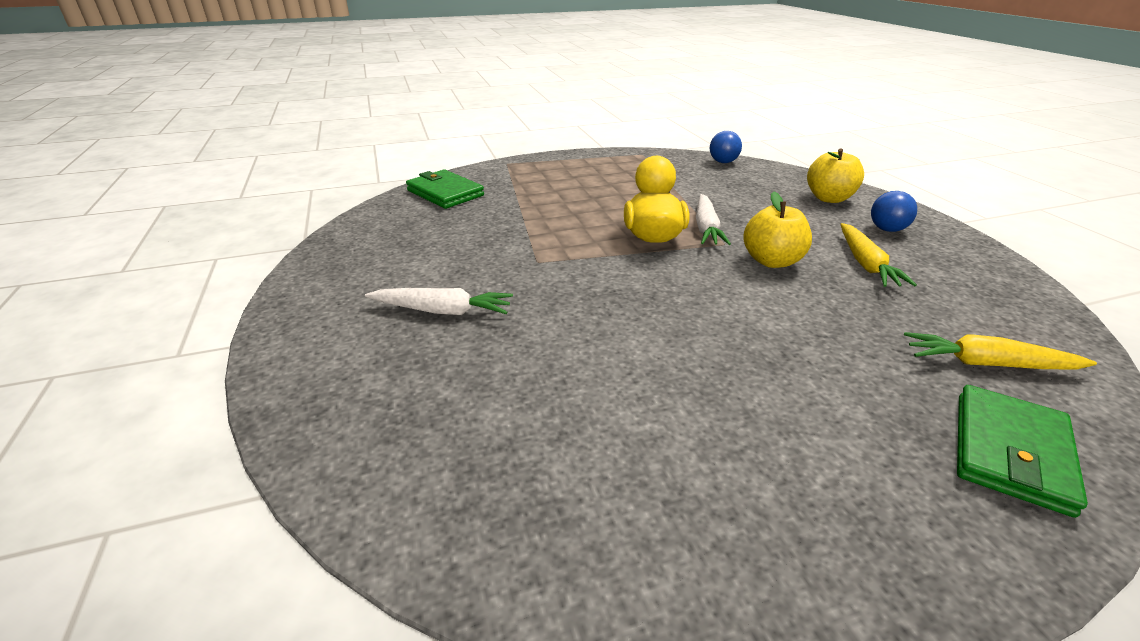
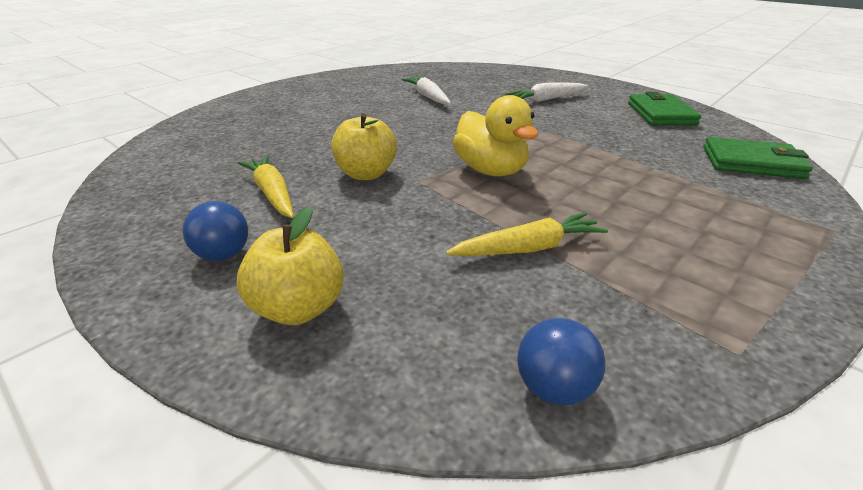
camera: 150 degrees right, 0 degrees up
white carrot [696,194,731,245] -> white carrot moved to [402,77,451,104]
yellow carrot [904,332,1097,370] -> yellow carrot moved to [446,212,608,256]
green wallet [957,385,1088,518] -> green wallet moved to [628,92,701,125]

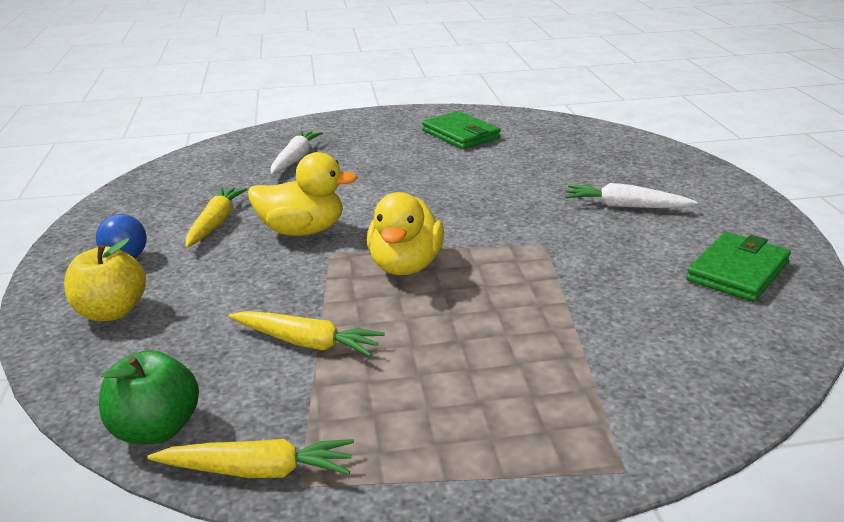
camera: 40 degrees right, 5 degrees down
yellow apple [331,113,397,180] -> yellow duck [248,152,358,236]
white carrot [402,77,451,104] -> white carrot moved to [271,131,323,174]
blue ball [517,318,605,405] -> green apple [99,350,199,444]
green wallet [703,137,813,179] -> green wallet moved to [422,111,501,149]
none -> yellow carrot [147,439,354,478]

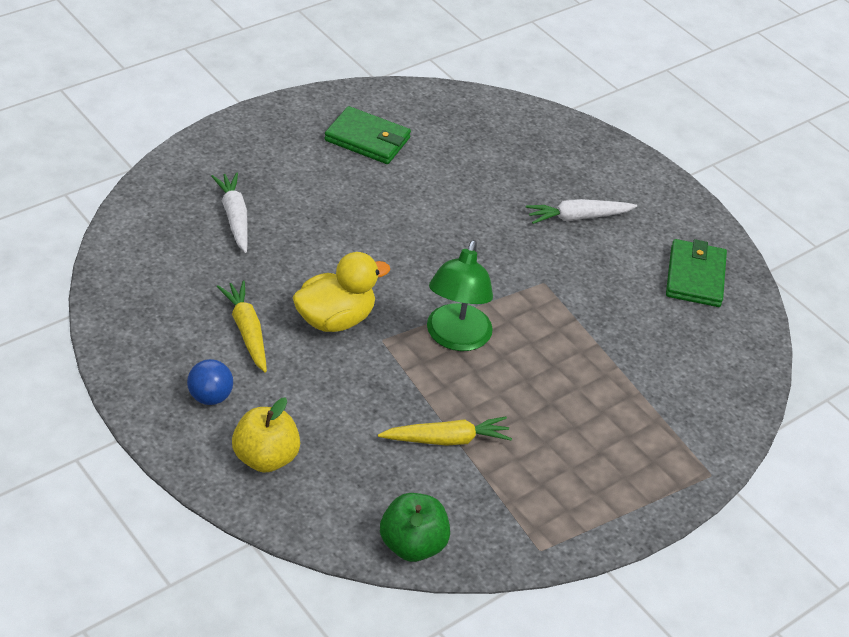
camera: 35 degrees left, 15 degrees up
yellow carrot [147,439,354,478] -> none
yellow duck [367,192,444,275] -> green lamp [427,240,493,351]

